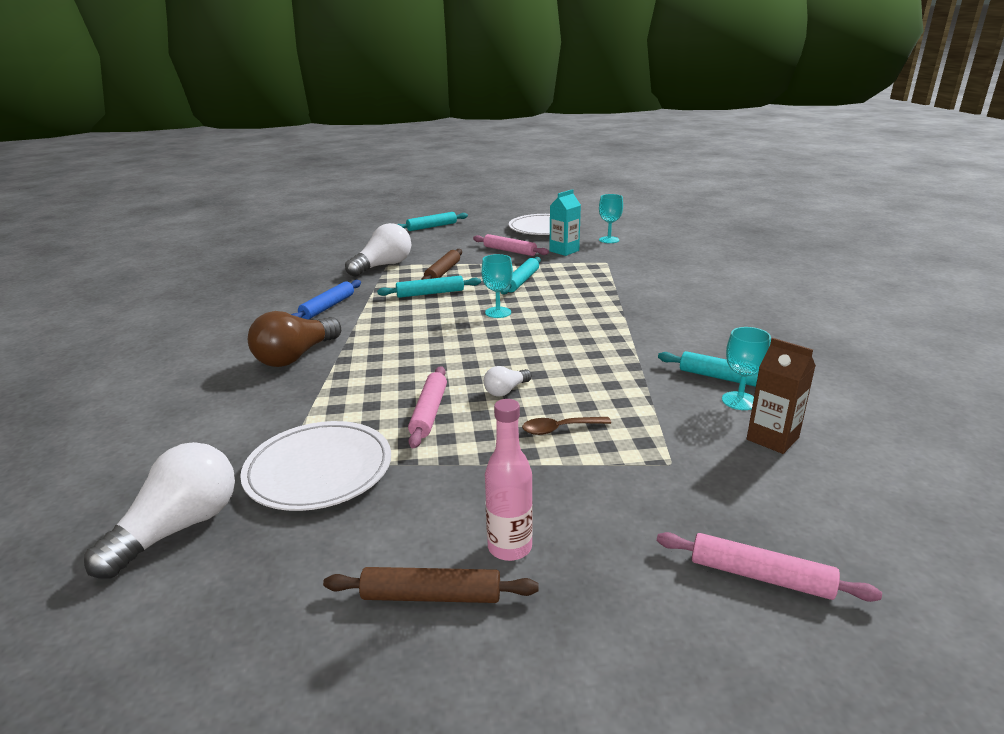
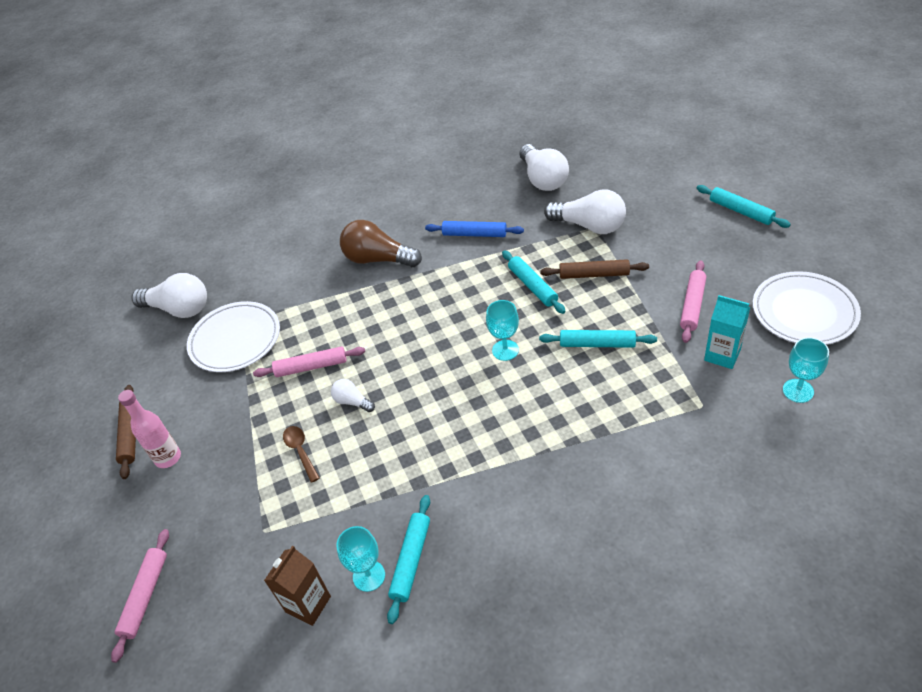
camera: 80 degrees right, 20 degrees up
none -> white light bulb [519,144,569,191]

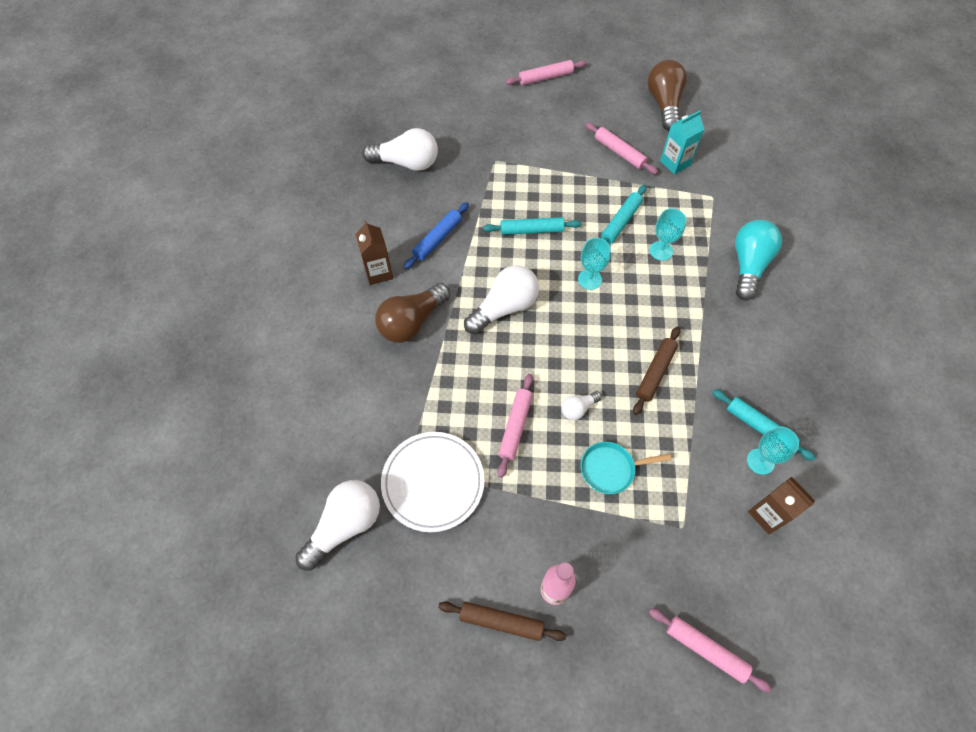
camera: 70 degrees left, 15 degrees up
brown spoon [283,426,320,483] -> turquoise pan [580,442,671,494]
brown rolling pin [540,259,649,279] -> brown rolling pin moved to [633,327,680,415]
white light bulb [544,189,626,234] -> white light bulb moved to [464,265,539,334]
turquoise rolling pin [697,185,791,228] -> pink rolling pin [505,60,587,85]
white plate [753,271,861,345] -> brown light bulb [648,60,687,131]
turquoise goblet [783,337,829,403] -> turquoise goblet moved to [649,208,686,261]
none -> brown carton [355,221,393,285]
none -> turquoise light bulb [735,220,782,300]

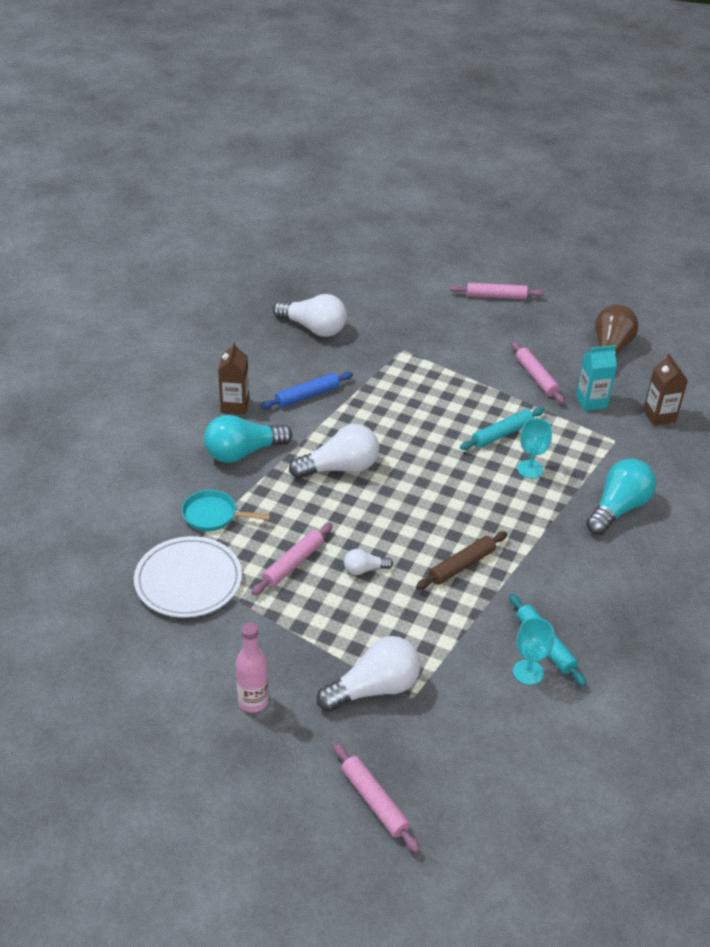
camera: 20 degrees right, 20 degrees down
white light bulb [295,480,380,571] -> white light bulb moved to [317,636,421,712]
brown light bulb [375,283,450,343] -> turquoise light bulb [204,415,293,463]
brown rolling pin [438,602,566,641] -> none
turquoise rolling pin [483,217,582,235] -> none
turquoise goblet [578,238,611,290] -> none
turquoise pan [580,442,671,494] -> turquoise pan moved to [182,490,271,531]
brown carton [748,477,815,534] -> brown carton moved to [643,353,688,426]

